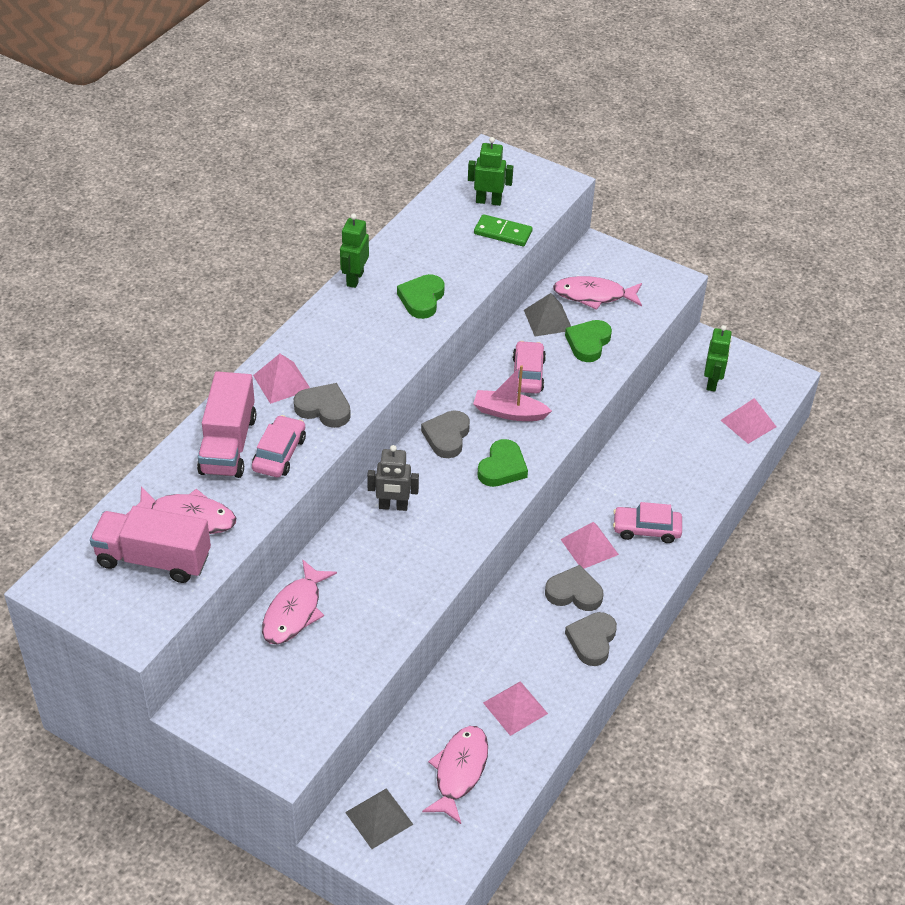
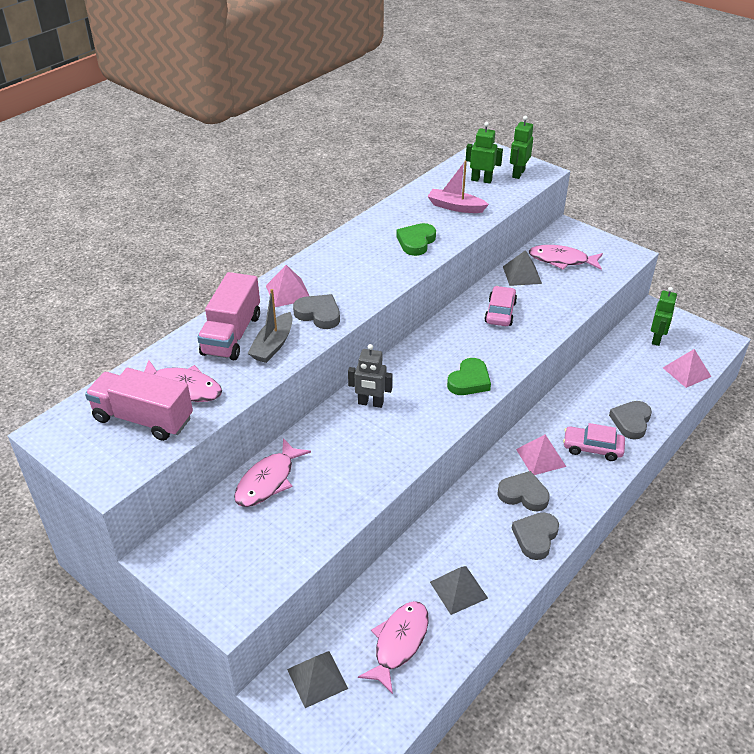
camera: 10 degrees right, 5 degrees down
pink car [252,415,306,477] -> grey boat [248,289,292,363]
green robot [340,214,369,288] -> green robot moved to [510,116,533,179]
grey heart [421,411,470,458] -> grey heart moved to [609,401,652,440]
pink boat [473,365,552,421] -> pink boat moved to [427,161,489,213]
green domino [474,214,533,246] -> none
pink pyramid [483,681,548,736] -> grey pyramid [430,566,488,615]
green heart [565,320,612,362] -> none

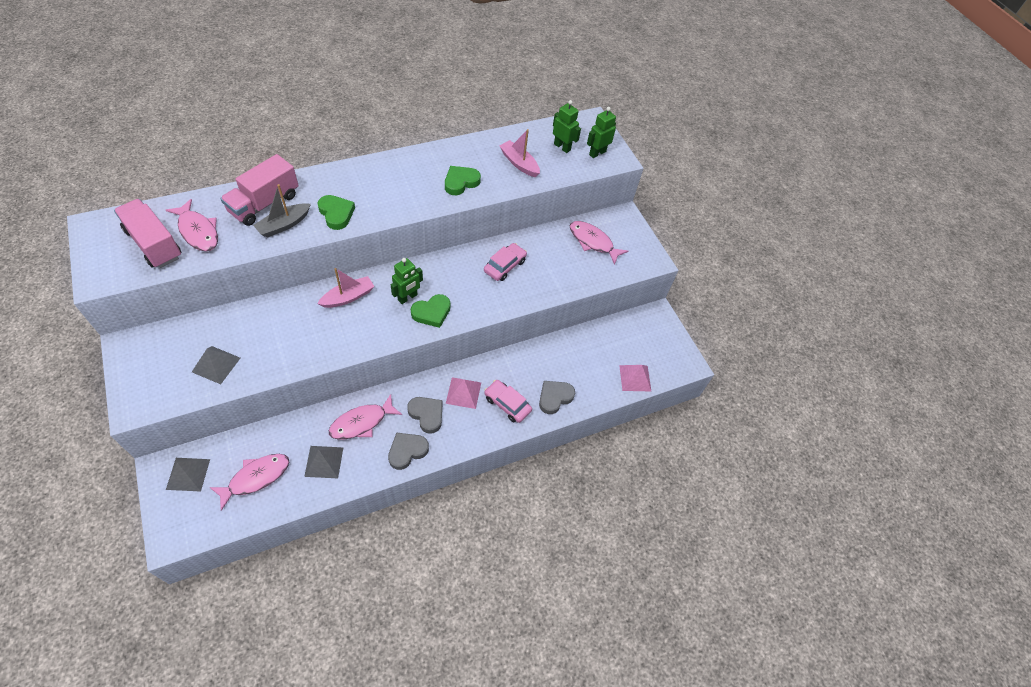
camera: 20 degrees right, 15 degrees up
pink fish [234,438,311,507] -> pink fish moved to [329,394,402,440]
pink pyramid [266,265,309,307] -> none
grey heart [293,294,340,329] -> green heart [318,195,355,230]
grey robot [348,344,393,408] -> pink boat [317,268,375,308]
grey pyramid [503,250,542,286] -> grey pyramid moved to [192,346,240,384]
green robot [651,287,677,346] -> green robot moved to [391,258,423,304]

